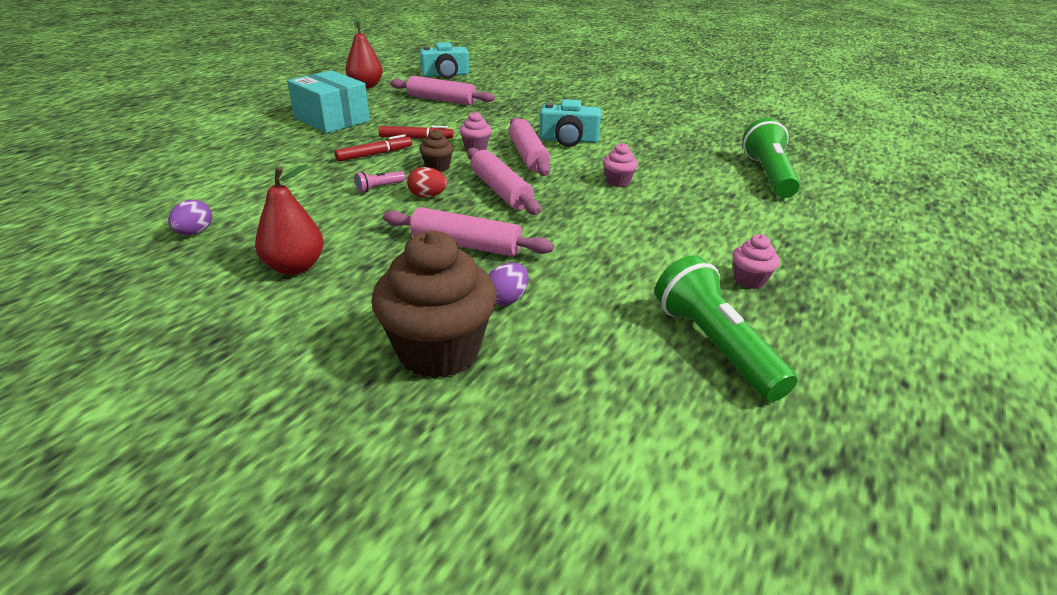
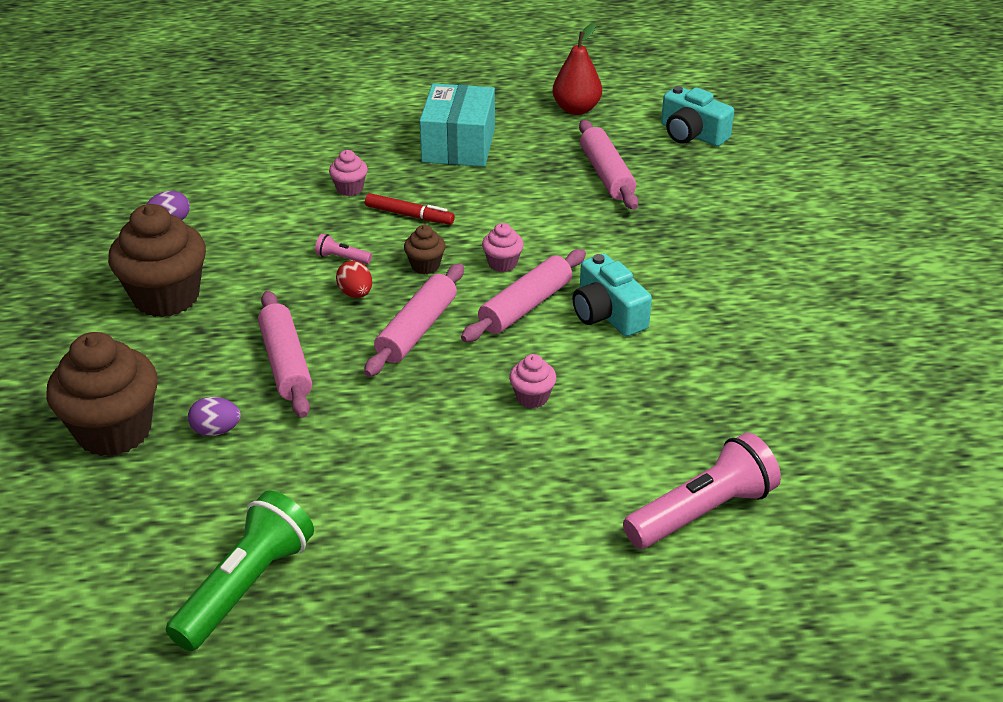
camera: 55 degrees right, 5 degrees up
red pear [255,164,324,275] -> brown cupcake [108,204,206,317]
red marker [379,126,454,139] -> none
pink cupcake [732,234,780,289] -> pink cupcake moved to [329,150,368,196]
green flashlight [743,118,800,198] -> pink flashlight [623,433,781,549]

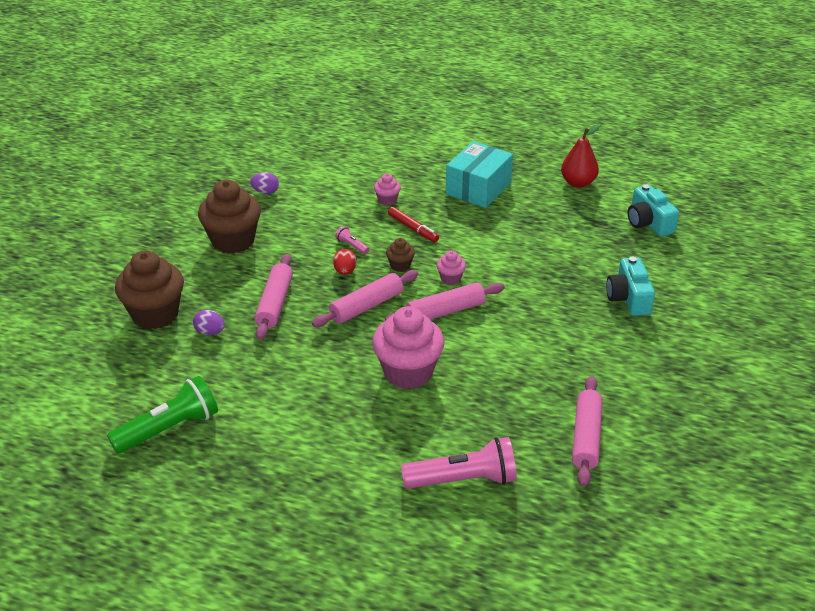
camera: 25 degrees right, 0 degrees up
pink cupcake [509,354,556,408] -> pink cupcake [372,306,444,389], size x2.19
turquoise camera [572,254,652,337] -> turquoise camera moved to [606,257,655,316]
pink rolling pin [579,120,638,210] -> pink rolling pin moved to [572,376,603,487]

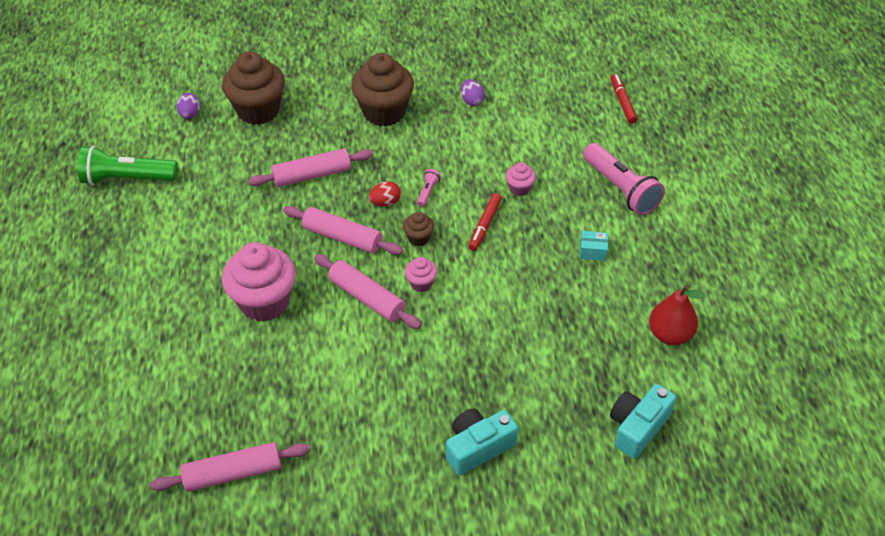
camera: 65 degrees right, 10 degrees up
green flashlight [107,376,218,454] -> green flashlight turned 150 degrees clockwise [77,146,178,185]
purple egg [193,310,225,335] -> purple egg moved to [177,93,200,119]
pink flashlight [401,437,517,489] -> pink flashlight moved to [583,143,665,215]
turquoise box [446,141,513,208] -> turquoise box [580,231,608,261], size x0.41
none -> red marker [611,74,638,124]

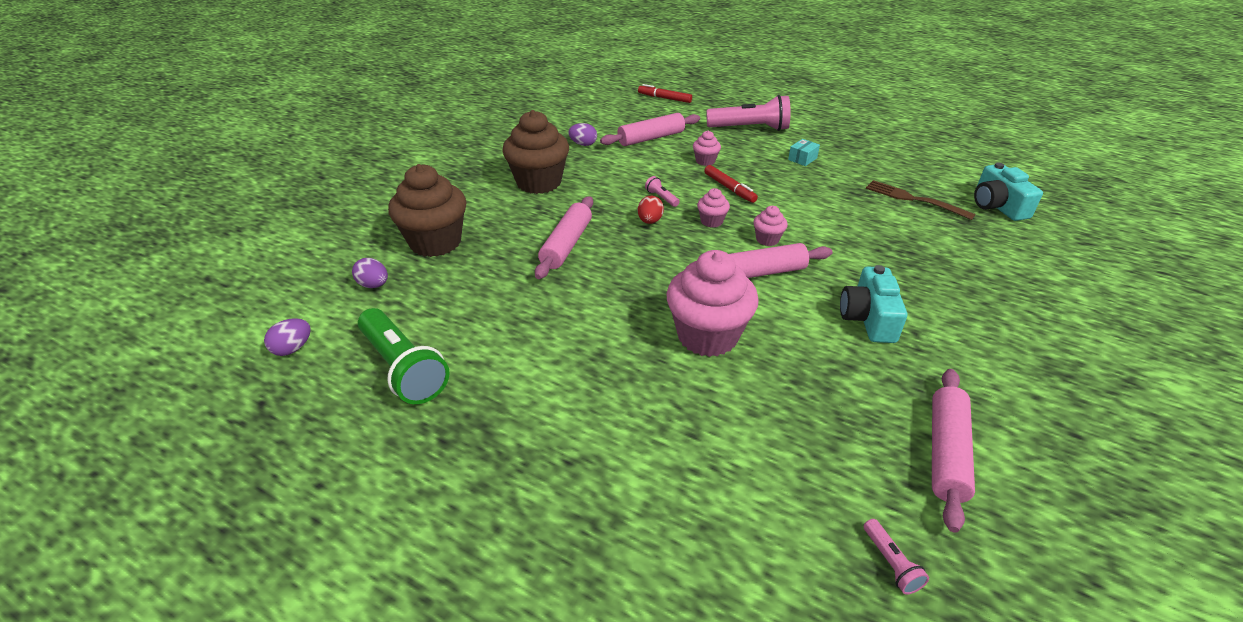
camera: 55 degrees left, 10 degrees down
green flashlight [77,146,178,185] -> green flashlight turned 75 degrees counterclockwise [358,308,450,404]
pink rolling pin [283,206,403,255] -> pink rolling pin moved to [600,113,700,146]
brown cupcake [403,212,434,246] -> pink cupcake [697,188,730,227]
turquoise camera [446,409,518,476] -> turquoise camera moved to [840,265,907,343]
red pear [649,285,706,345] -> none
none -> purple egg [264,318,311,356]
none -> pink flashlight [864,519,929,595]
none -> brown fork [866,180,976,220]

